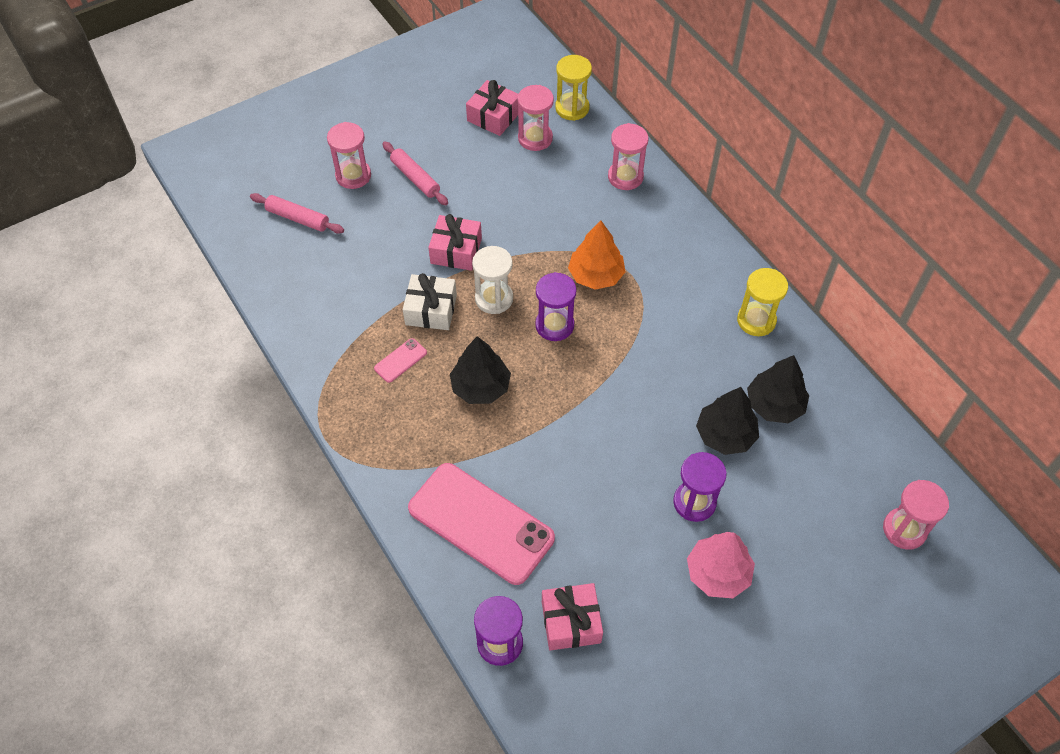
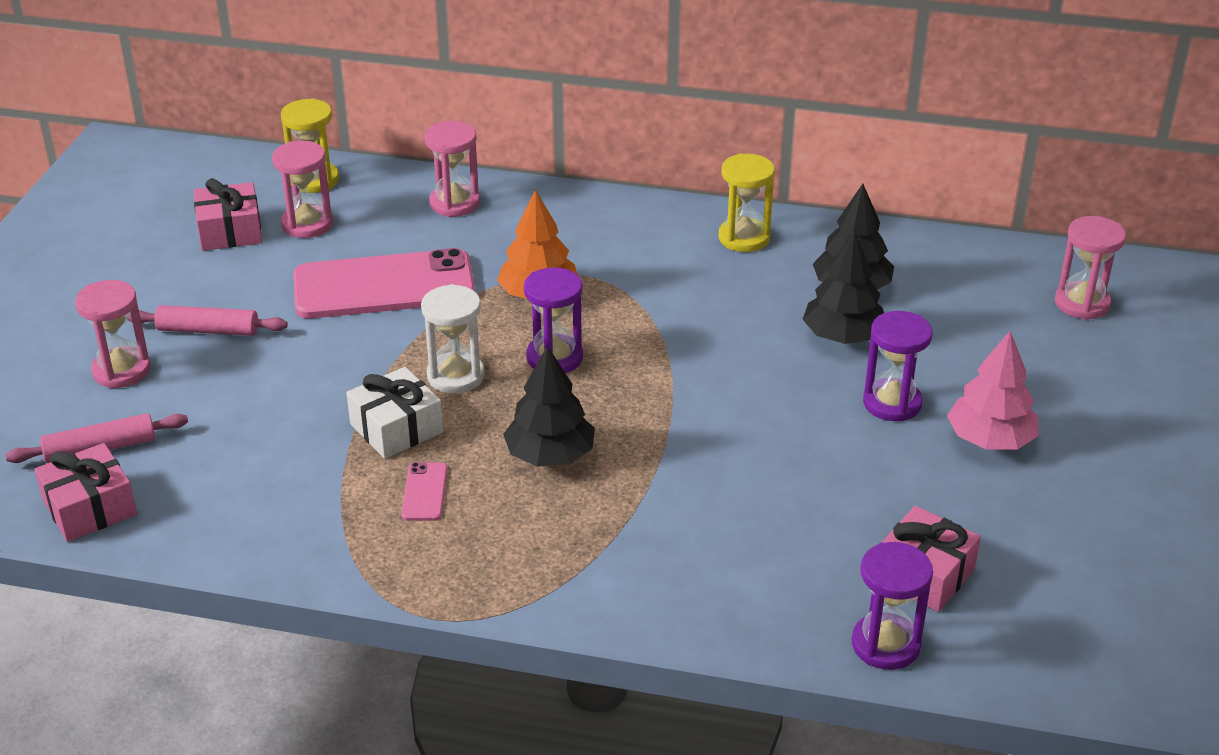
camera: 45 degrees left, 20 degrees down
pink phone [408,463,555,585] -> pink phone moved to [293,248,475,319]
pink gift [428,214,482,271] -> pink gift moved to [35,443,137,542]

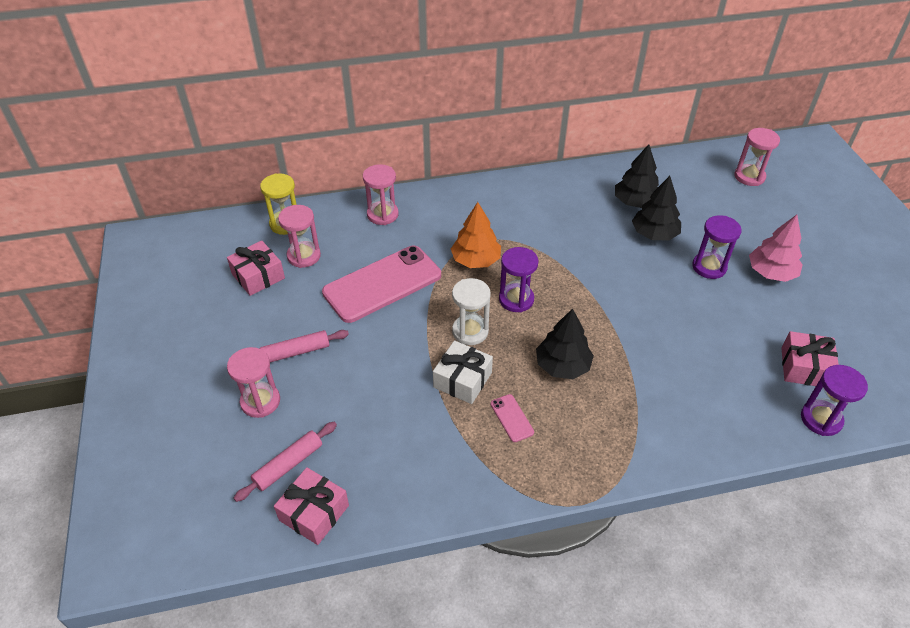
camera: 25 degrees left, 10 degrees up
yellow hourglass [718,153,775,252] -> none

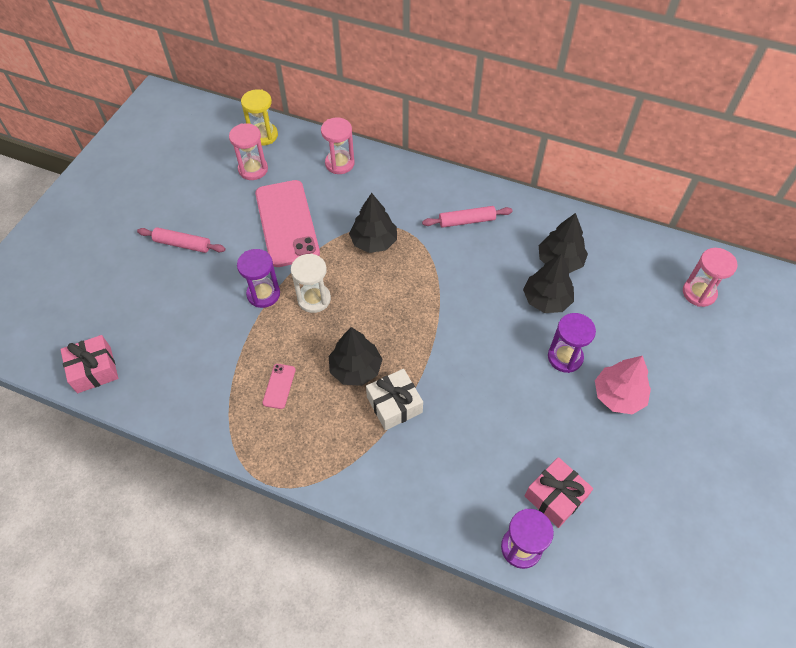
camera: 35 degrees right, 10 degrees up
pink gift [227,240,285,296] -> none
pink hourglass [227,347,280,418] -> none
pink rolling pin [234,422,337,502] -> pink rolling pin moved to [422,206,513,228]
pink phone [322,246,441,323] -> pink phone turned 75 degrees clockwise [255,180,320,267]
white gift [433,340,493,404] -> white gift moved to [366,369,423,430]
orange tree [451,202,501,268] -> black tree [349,193,397,253]
purple hourglass [499,247,539,312] -> purple hourglass moved to [237,249,280,308]

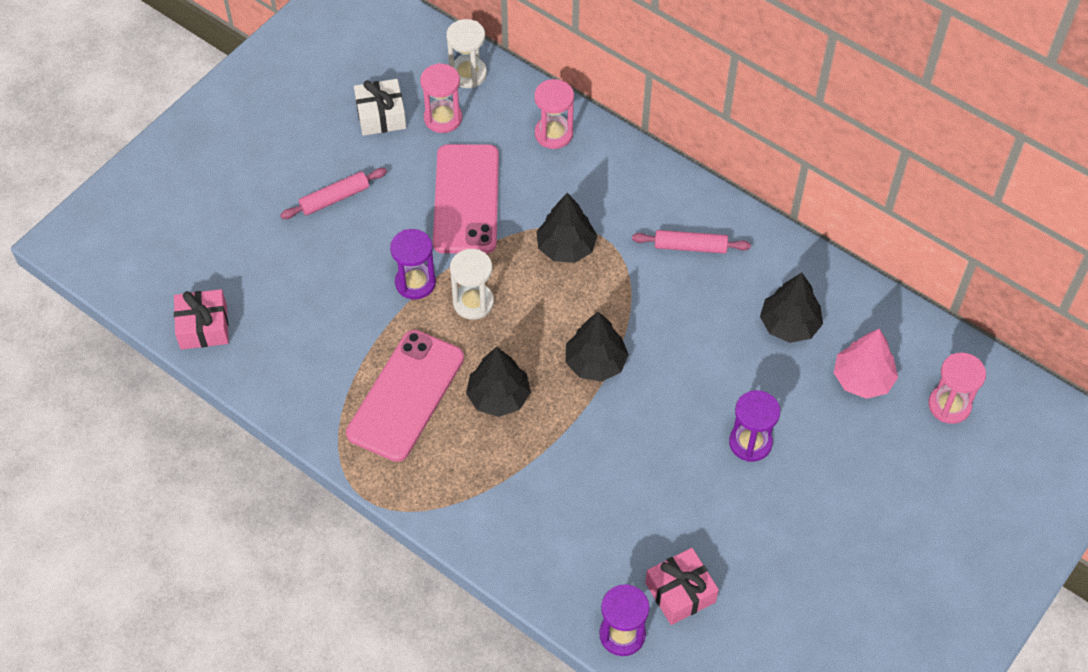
camera: 15 degrees right, 0 degrees up
pink rolling pin [137,227,226,253] -> pink rolling pin turned 60 degrees counterclockwise [280,168,387,219]
yellow hourglass [241,89,278,146] -> white hourglass [446,19,487,88]
pink phone [262,364,296,409] -> pink phone [346,330,464,462], size x2.50
white gift [366,369,423,430] -> white gift moved to [354,79,406,136]
black tree [523,254,574,313] -> black tree moved to [566,311,629,382]
pink tree [595,356,651,415] -> pink tree moved to [834,329,898,399]

